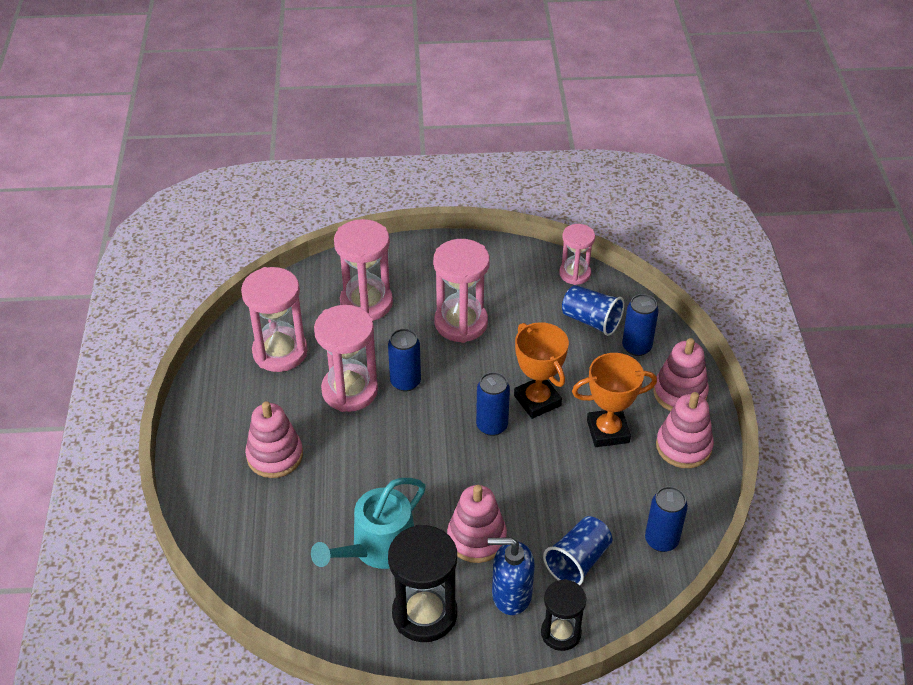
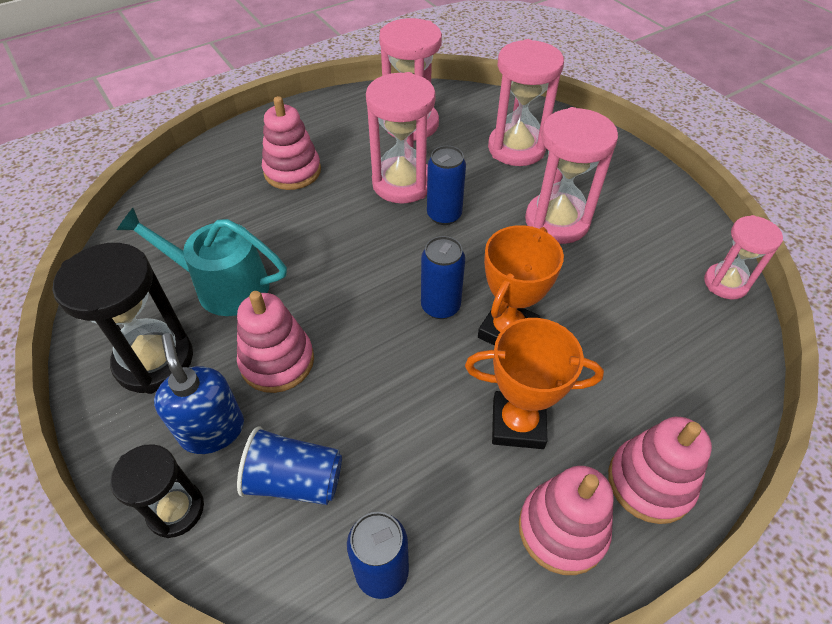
camera: 60 degrees right, 5 degrees up
blue cup [562,285,624,336] -> none
orange trophy [572,353,657,447] -> orange trophy turned 45 degrees counterclockwise [465,318,604,449]
blue can [622,294,659,356] -> none

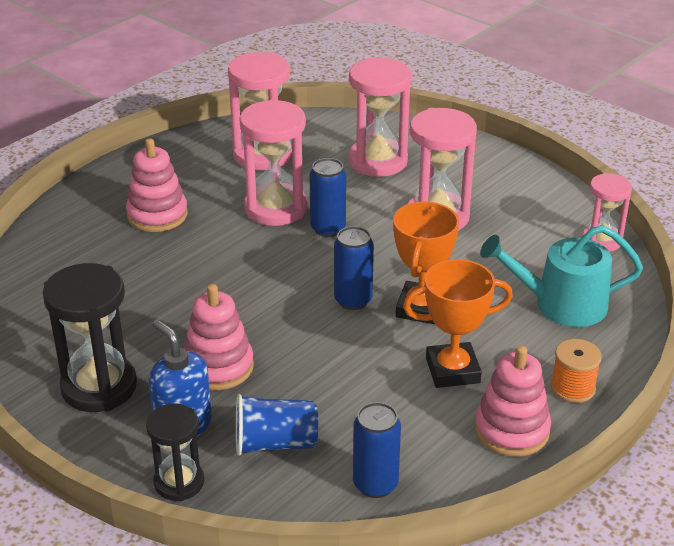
camera: 15 degrees left, 15 degrees down
turquoise watering can [117,208,287,316] -> turquoise watering can moved to [480,225,643,327]
pink stacking toy [608,417,712,524] -> orange spool [551,339,602,403]

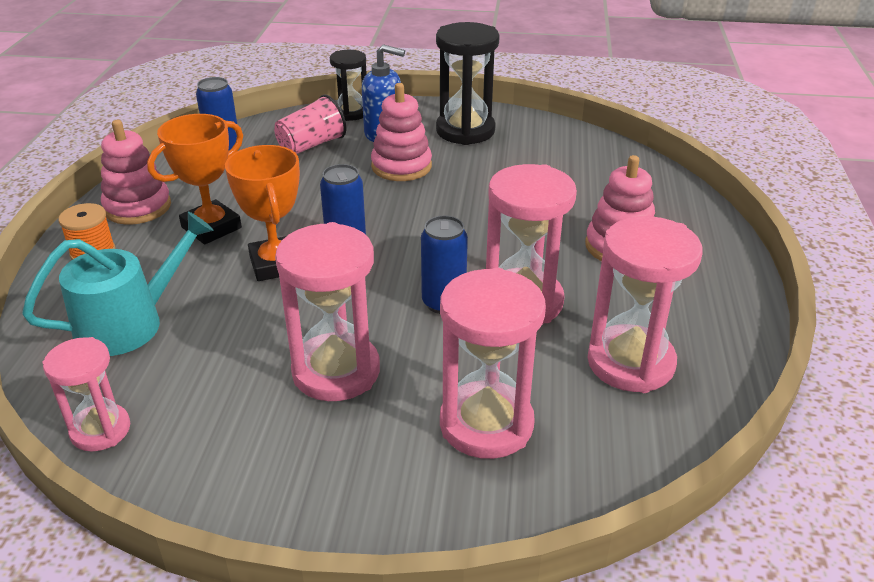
camera: 145 degrees right, 0 degrees up
blue cup [236,394,318,456] -> pink cup [274,95,346,154]

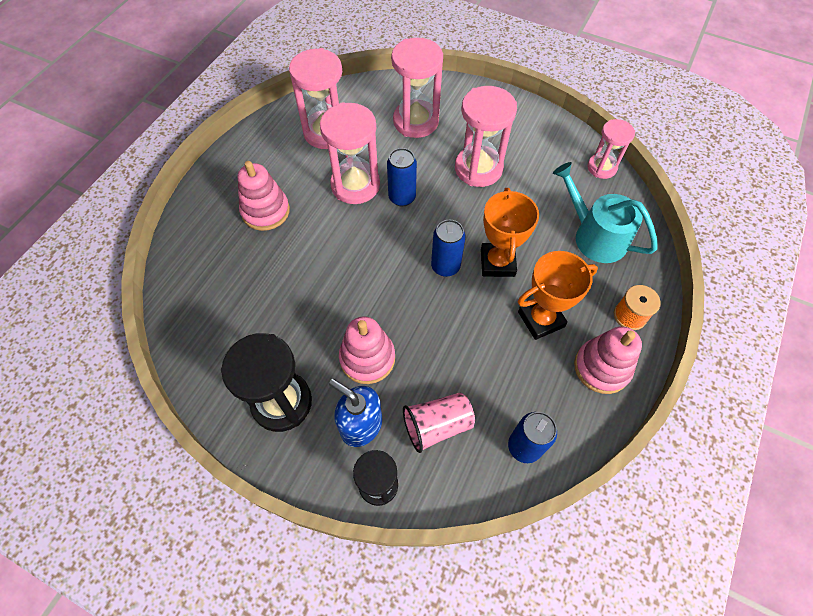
camera: 160 degrees left, 25 degrees up
turquoise watering can [22,211,214,356] -> turquoise watering can turned 60 degrees clockwise [553,162,658,263]

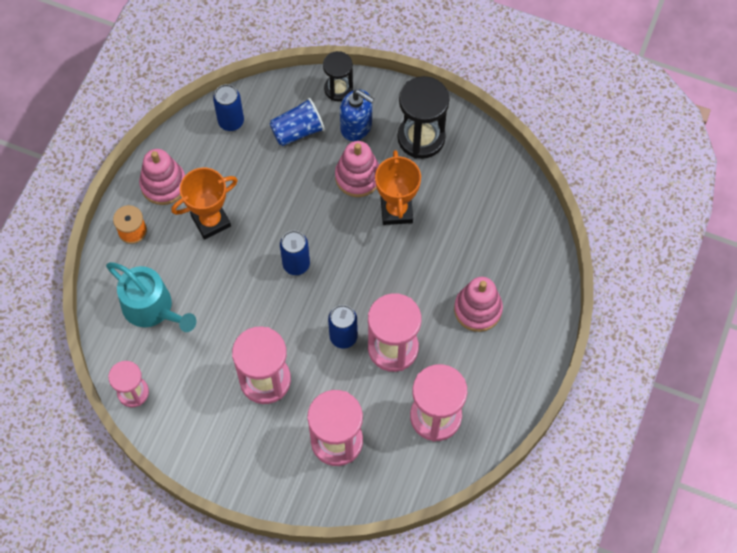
camera: 175 degrees right, 5 degrees up
pink cup [403,392,475,453] -> blue cup [269,98,325,146]
orange trophy [481,188,539,277] -> orange trophy moved to [375,150,421,225]

